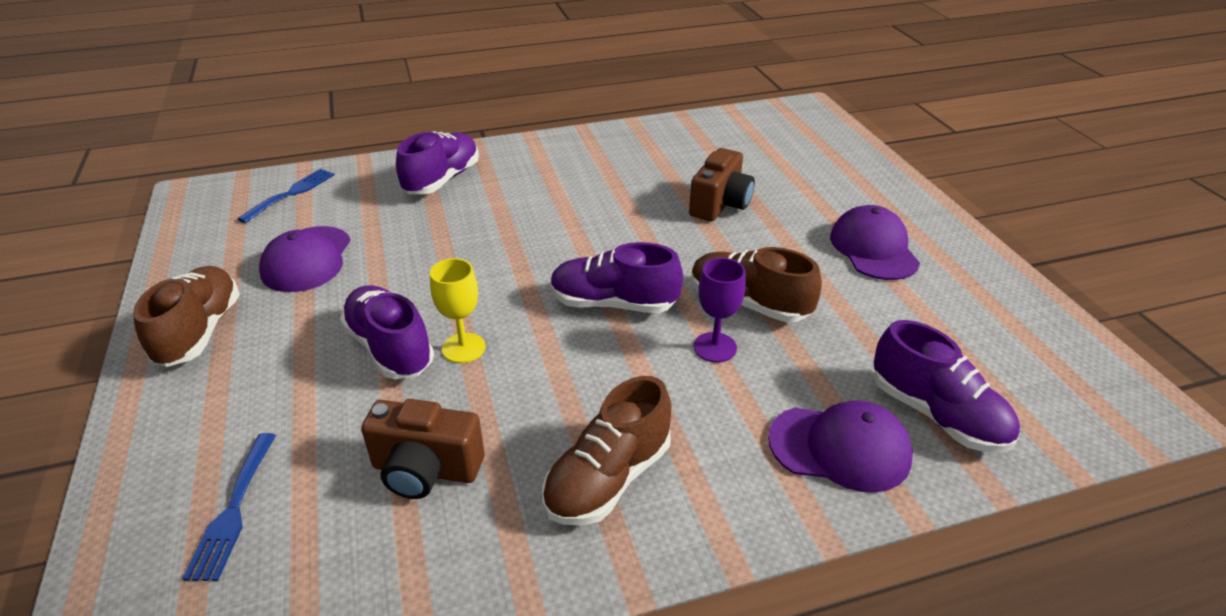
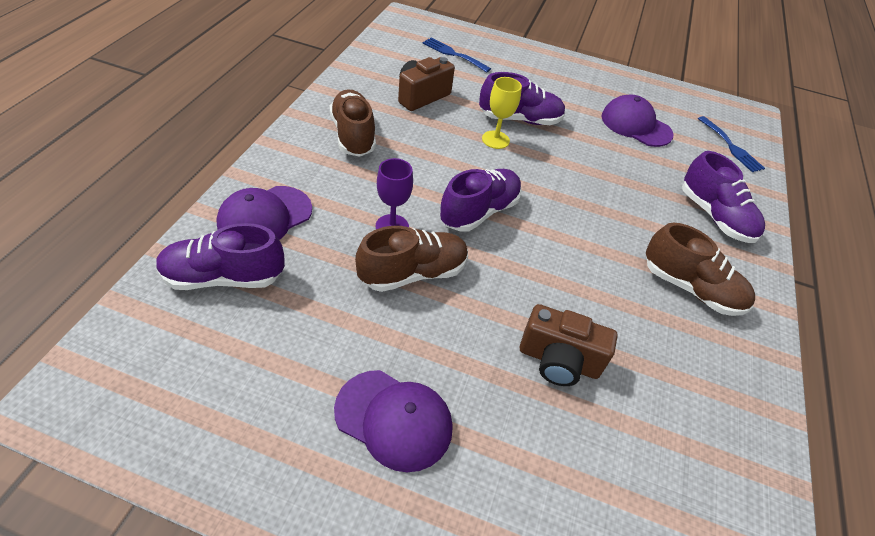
camera: 120 degrees right, 10 degrees up
brown shoe [133,266,240,367] -> brown shoe moved to [646,222,755,316]
brown camera [689,148,755,221] -> brown camera turned 45 degrees counterclockwise [520,304,618,386]

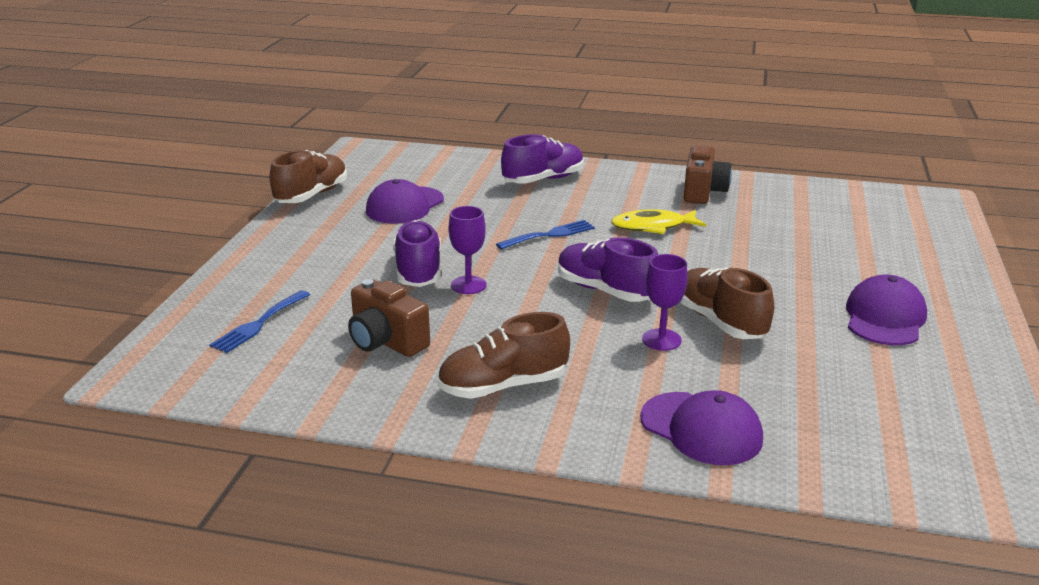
camera: 90 degrees left, 20 degrees down
purple shoe [156,223,285,290] -> none
yellow goblet [482,77,522,149] -> purple goblet [449,206,486,294]
brown camera [520,304,618,386] -> brown camera moved to [684,145,732,204]
brown shoe [646,222,755,316] -> brown shoe moved to [270,150,347,203]
blue fork [698,116,765,172] -> blue fork moved to [496,220,595,250]
none -> yellow fish [611,209,706,234]

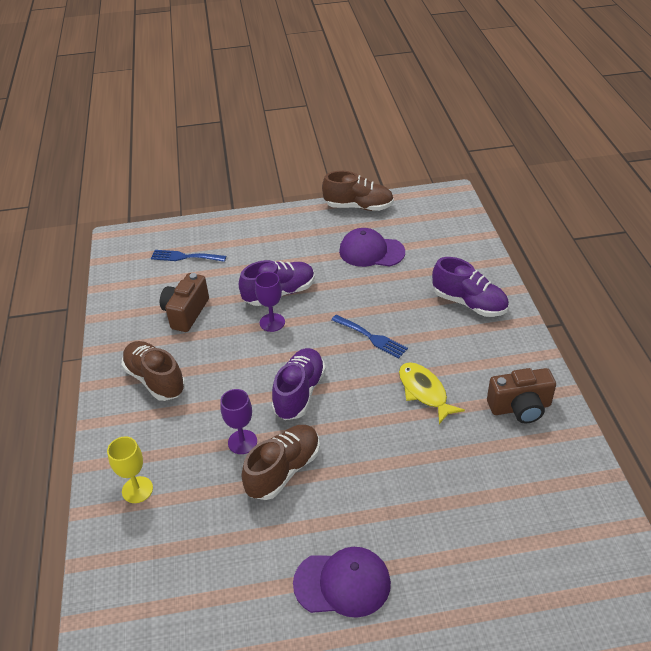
camera: 70 degrees right, 15 degrees up
purple cap [640,390,763,465] -> yellow goblet [107,436,153,503]

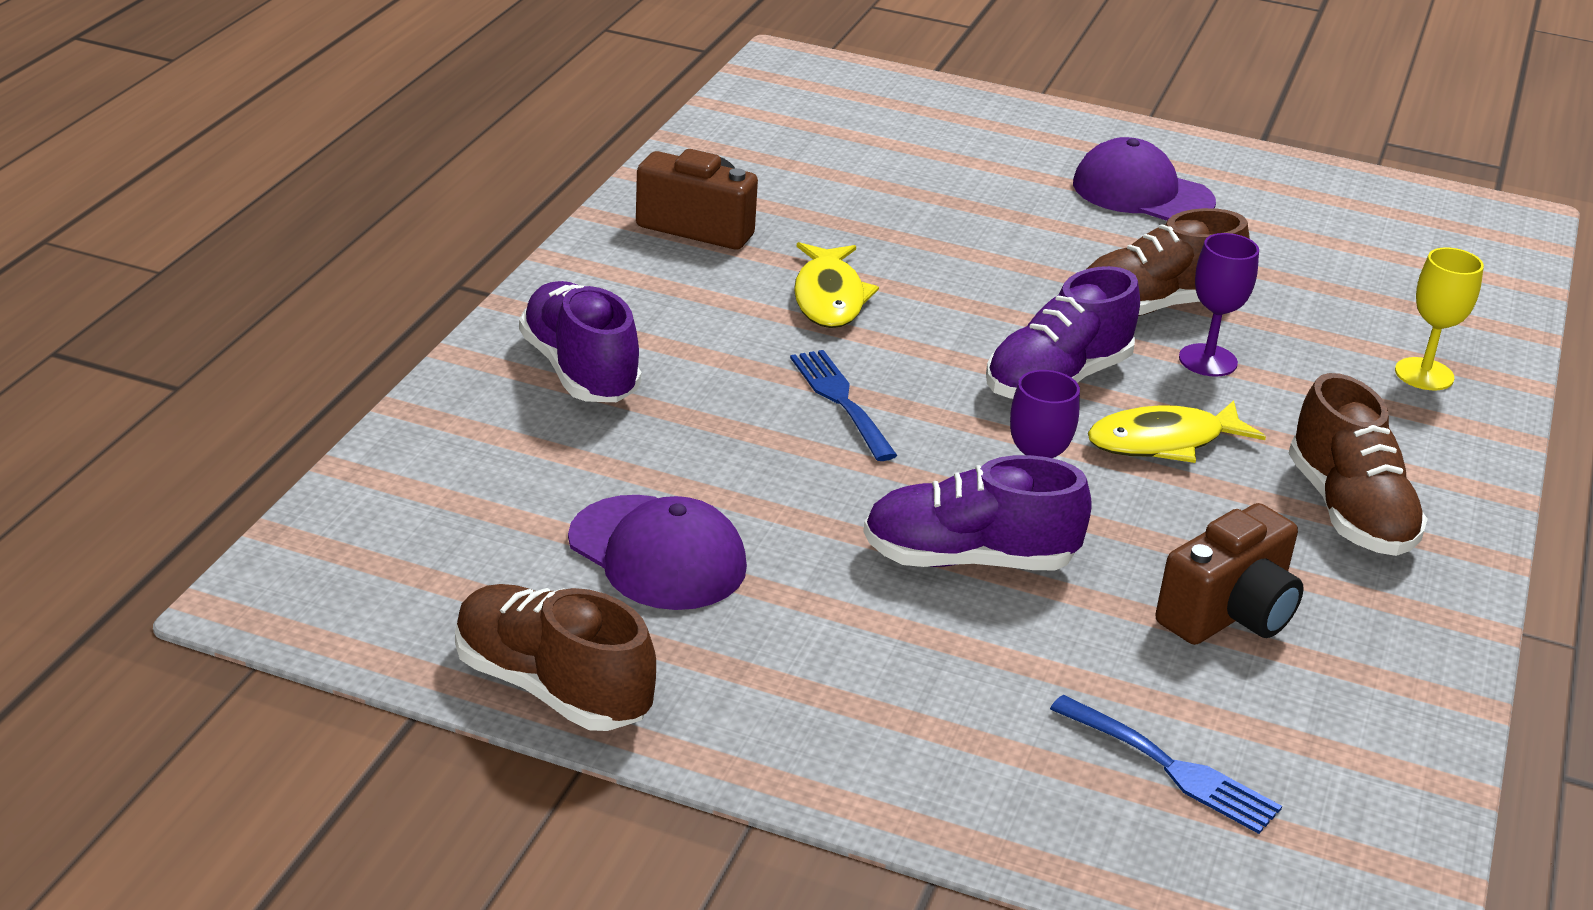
camera: 155 degrees left, 10 degrees down
none -> yellow fish [1088,400,1266,463]

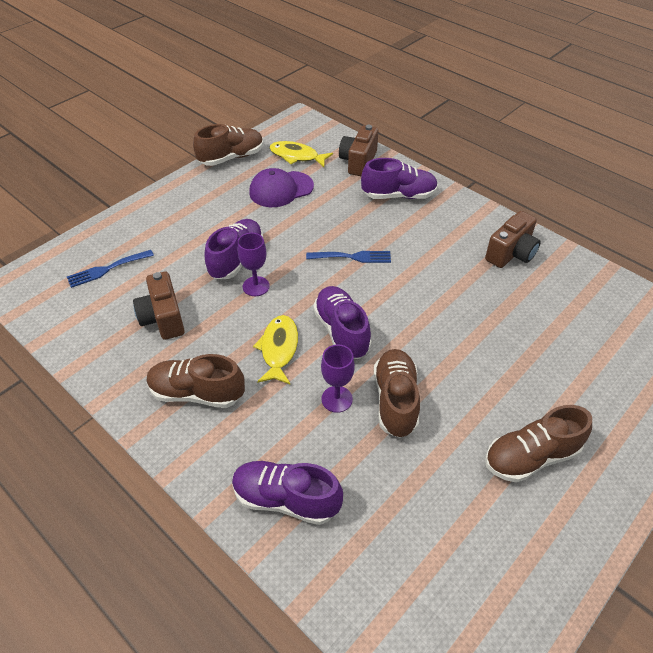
camera: 115 degrees right, 15 degrees up
yellow fish [794,242,879,328] -> yellow fish moved to [269,141,333,167]
purple cap [1073,137,1216,221] -> brown shoe [485,405,592,483]
yellow goblet [1395,247,1484,390] -> purple shoe [232,461,343,525]
none -> brown camera [339,125,378,176]

